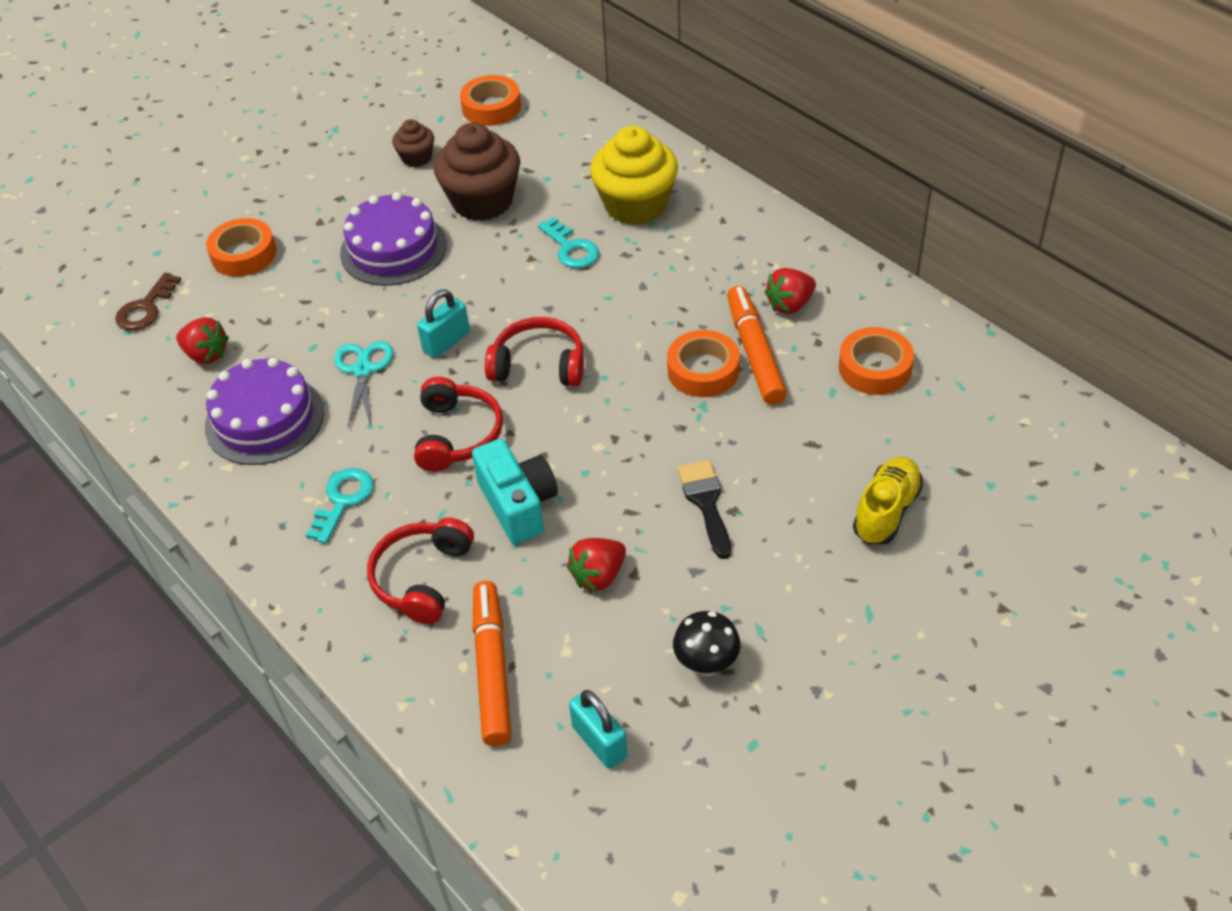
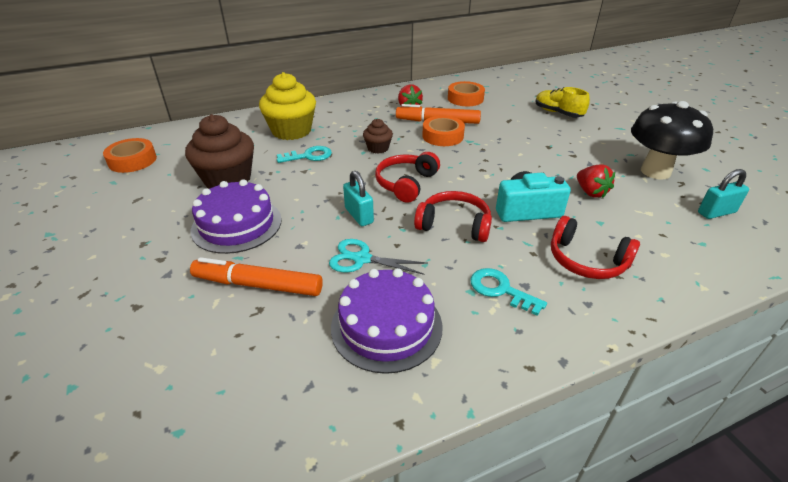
camera: 75 degrees left, 10 degrees down
brown key [115,272,181,331] -> none
red strawberry [176,317,229,364] -> none
orange tape [206,218,276,277] -> none
brown cupcake [392,119,434,167] -> brown cupcake moved to [363,119,393,154]
orange marker [472,581,512,746] -> orange marker moved to [190,257,323,296]
black mushroom [673,611,740,676] -> black mushroom [631,101,713,179], size x1.93
black brush [677,460,731,559] -> none

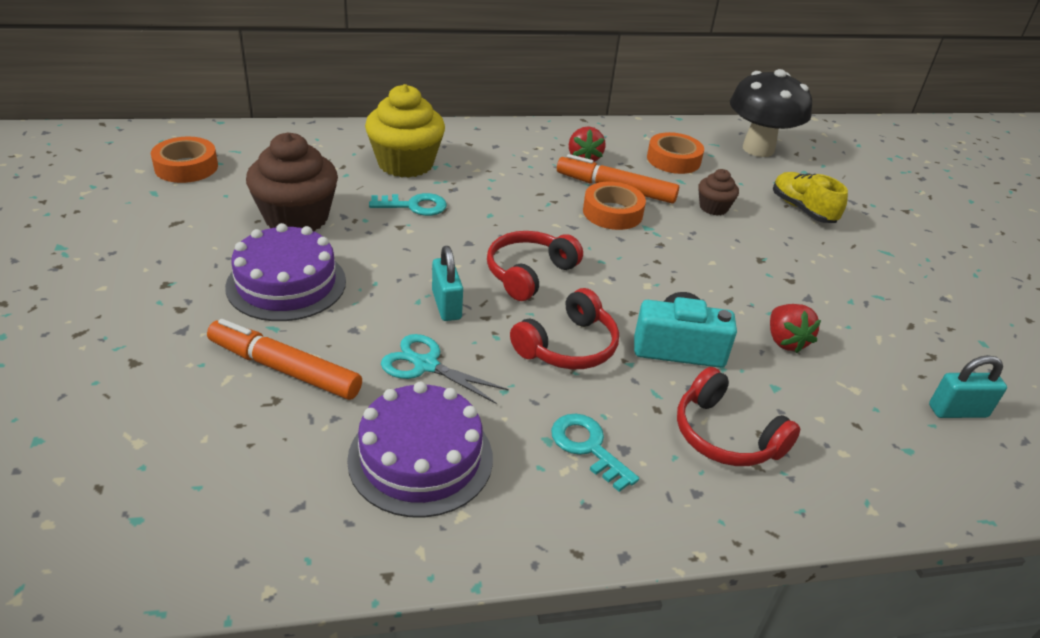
camera: 10 degrees right, 0 degrees up
brown cupcake [363,119,393,154] -> brown cupcake moved to [698,169,739,216]
red headphones [414,191,492,242] -> red headphones turned 105 degrees clockwise [510,288,619,369]
black mushroom [631,101,713,179] -> black mushroom moved to [730,69,812,157]

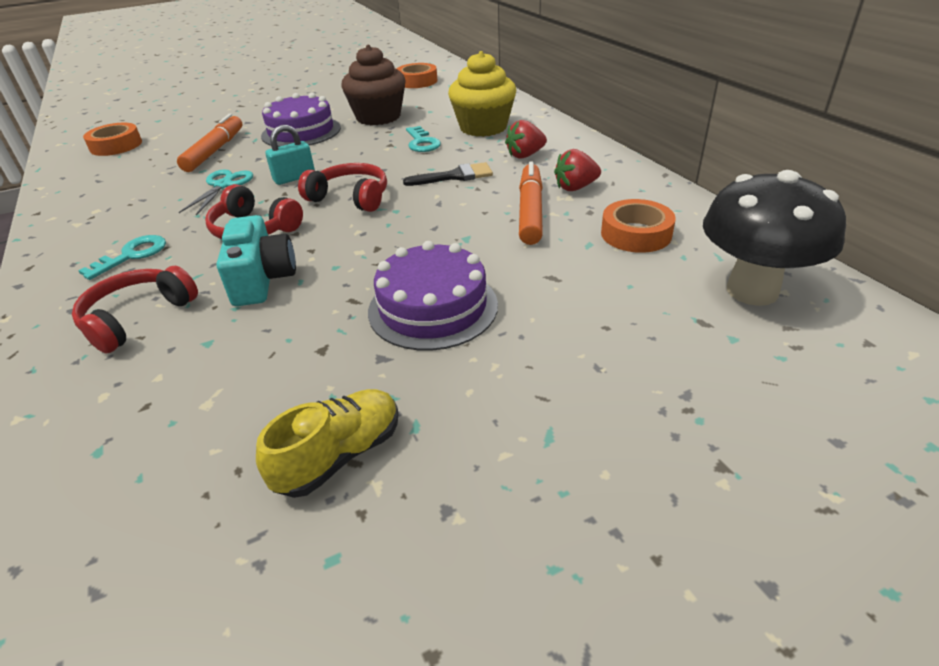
camera: 80 degrees right, 0 degrees up
purple cake [347,382,493,517] -> purple cake moved to [368,241,498,351]
orange tape [583,181,646,230] -> orange tape moved to [83,123,142,156]
brown cupcake [698,169,739,216] -> none
red strawberry [770,304,821,353] -> red strawberry moved to [505,120,547,159]
yellow shoe [773,172,848,223] -> yellow shoe moved to [256,389,399,498]
turquoise padlock [929,355,1007,418] -> none
none -> black brush [403,162,493,186]

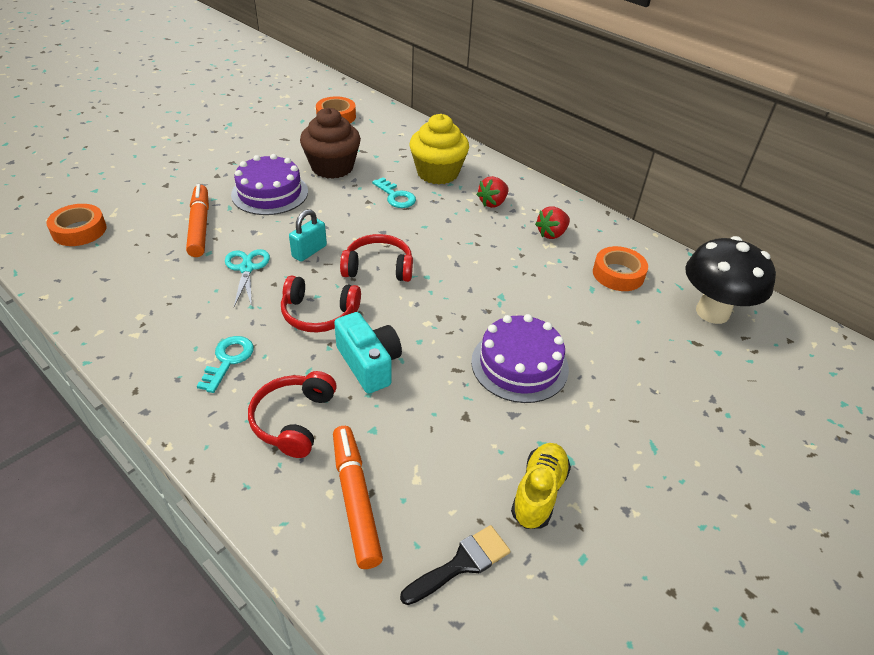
camera: 25 degrees left, 5 degrees up
black brush [403,162,493,186] -> black brush moved to [400,525,510,605]
orange marker [519,162,543,245] -> orange marker moved to [333,426,383,569]

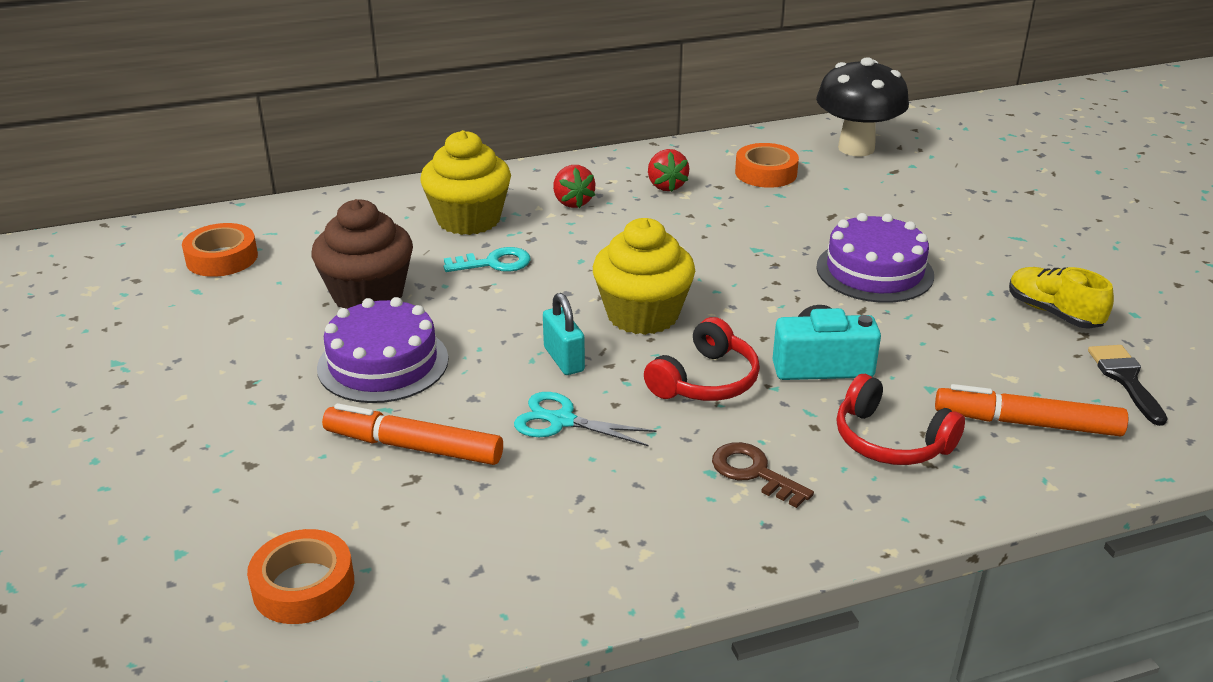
camera: 60 degrees left, 10 degrees down
turquoise key [197,336,254,393] -> brown key [712,442,814,508]
red headphones [340,234,413,282] -> yellow cupcake [593,218,695,335]

